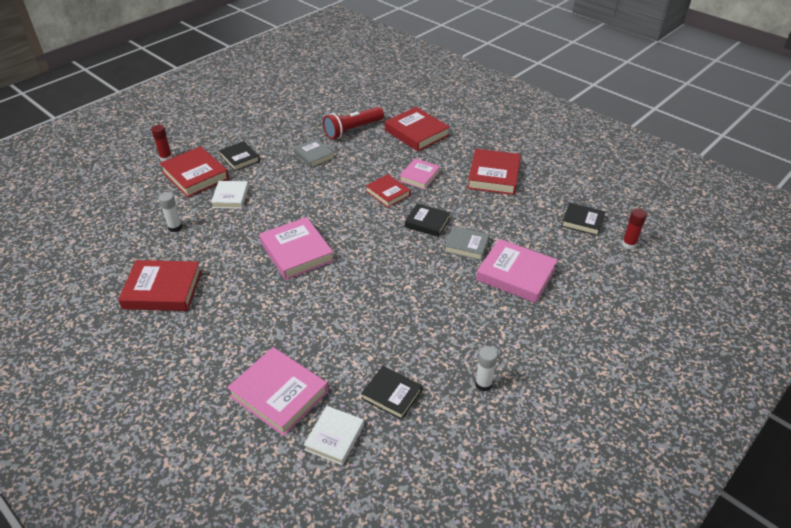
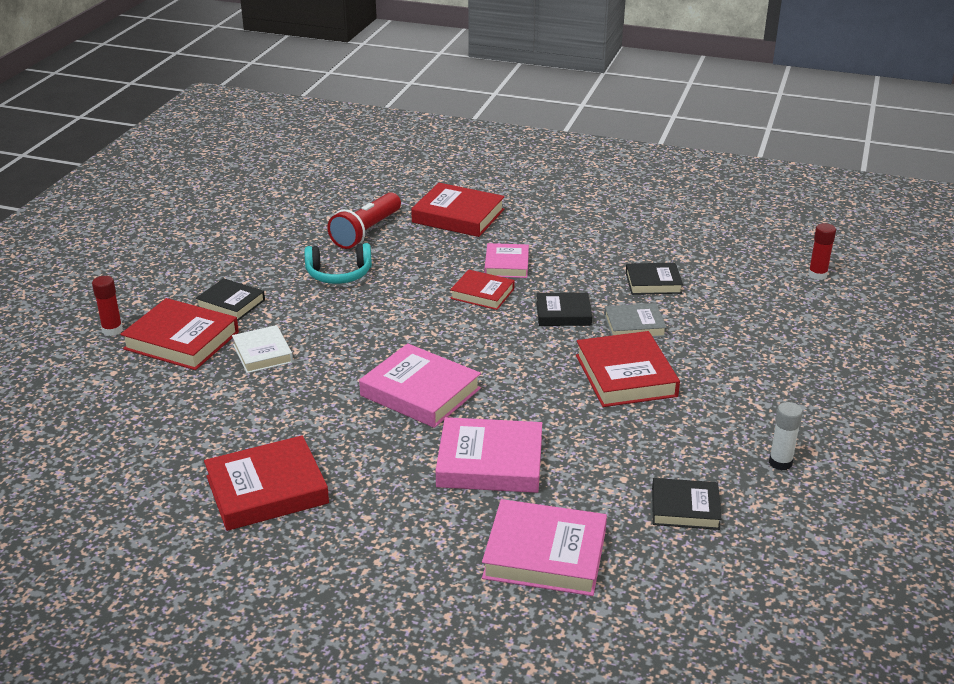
camera: 25 degrees left, 10 degrees down
white glue stick [159,192,182,232] -> none
grey book [293,138,334,168] -> turquoise headphones [304,243,372,284]
white book [304,406,364,465] -> none
red book [467,149,521,195] -> red book moved to [576,331,680,407]
pink book [476,239,558,303] -> pink book moved to [435,417,542,493]
black book [561,203,605,236] -> black book moved to [626,263,683,295]

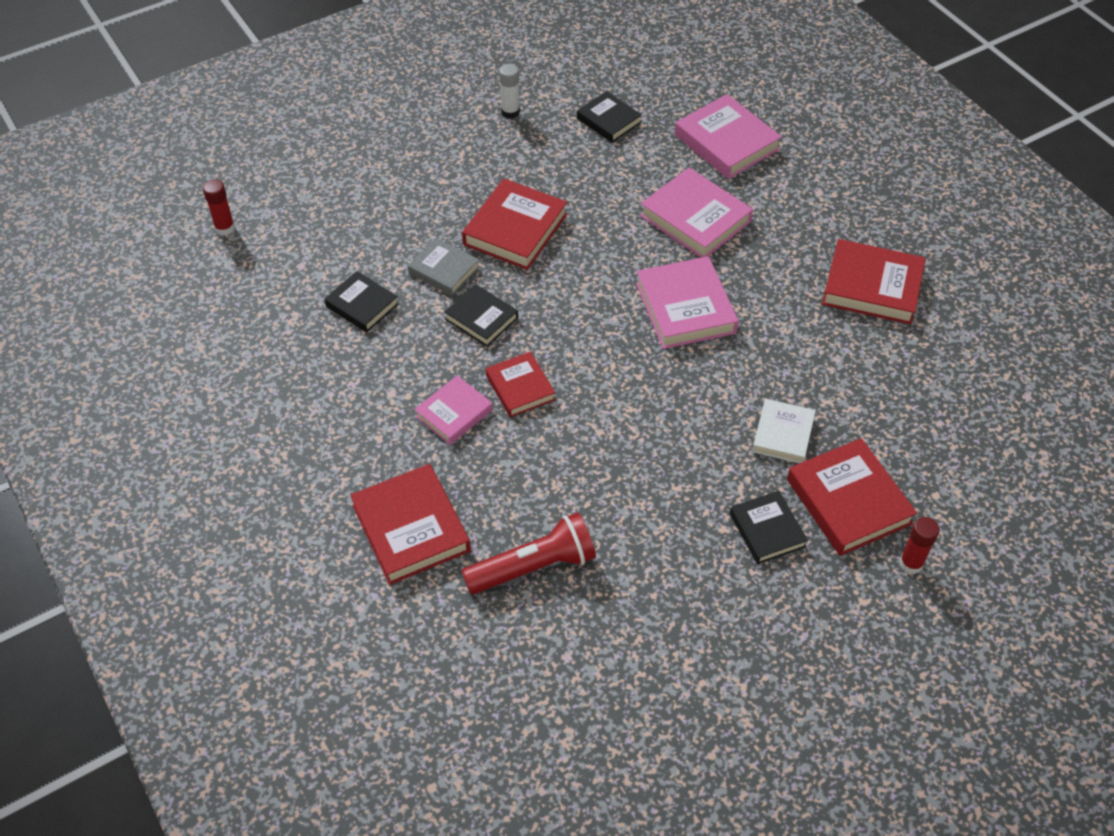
camera: 140 degrees left, 20 degrees up
turquoise headphones [304,243,372,284] -> none

